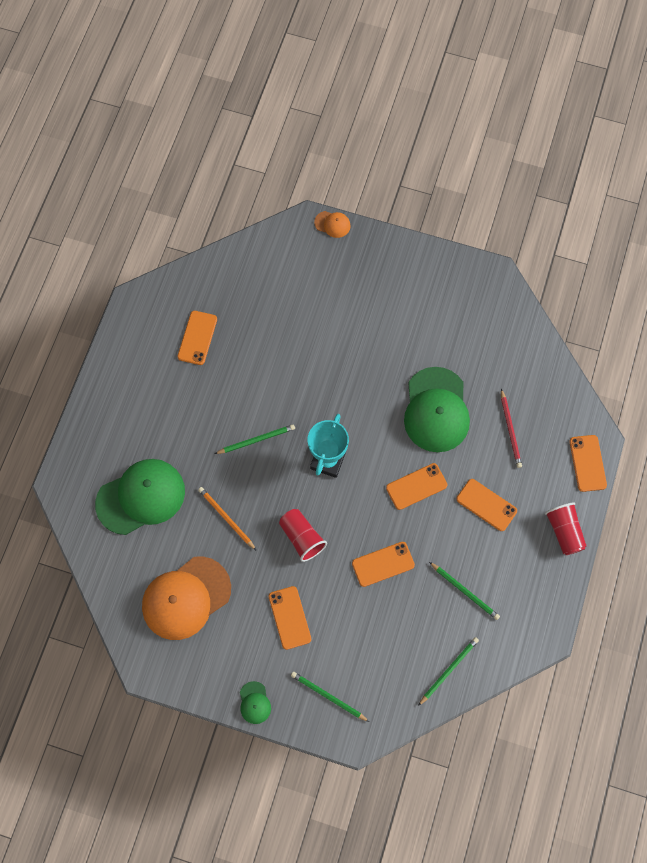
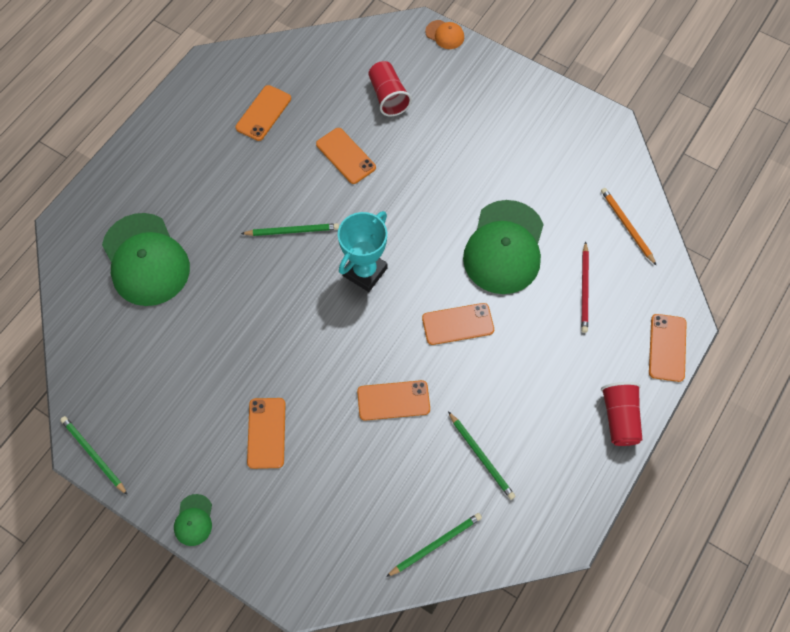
camera: 15 degrees right, 5 degrees down
green cap [95,459,185,535] -> green cap turned 75 degrees clockwise [102,213,190,306]
orange cap [142,556,231,640] -> none
orange pencil [198,487,257,551] -> orange pencil moved to [601,188,657,266]
red cup [279,509,327,562] -> red cup moved to [368,61,412,116]
green pencil [291,672,369,722] -> green pencil moved to [60,416,127,495]
orange phone [456,479,517,531] -> orange phone moved to [316,128,376,184]

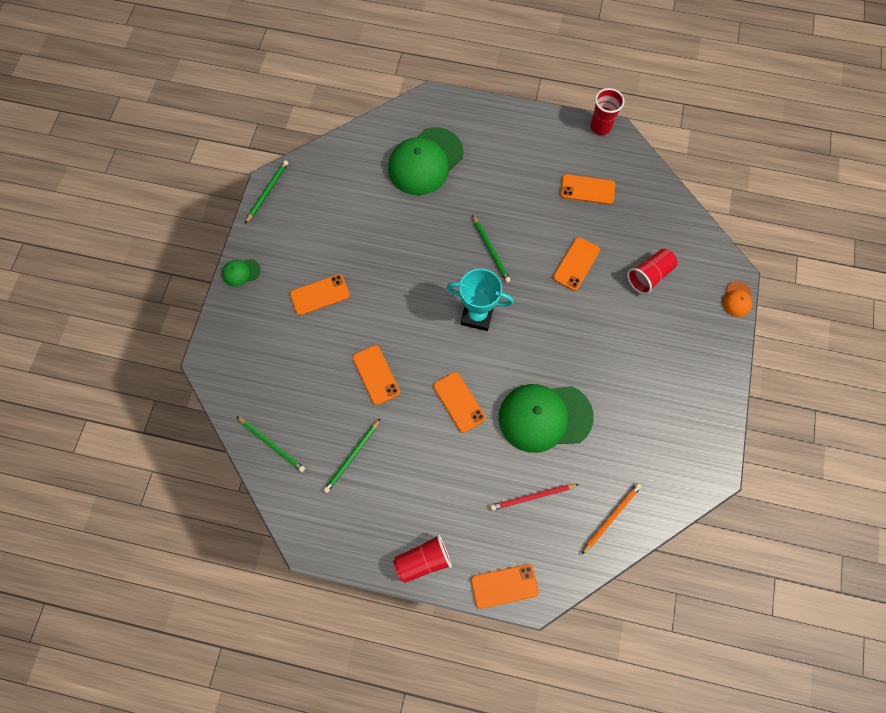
camera: 70 degrees right, 5 degrees up
none -> red cup [590,88,625,135]

